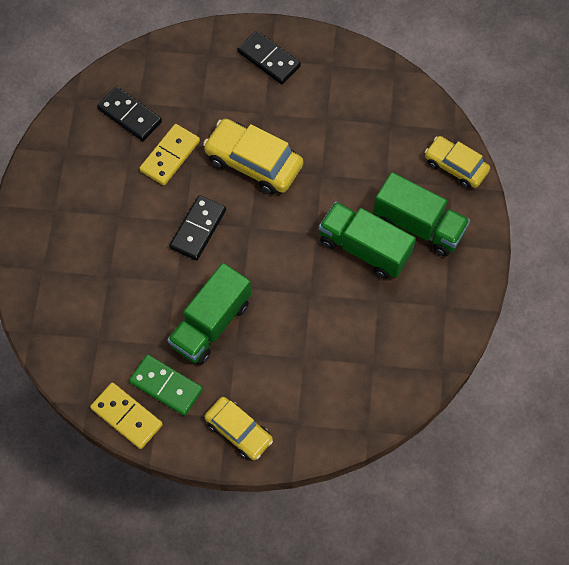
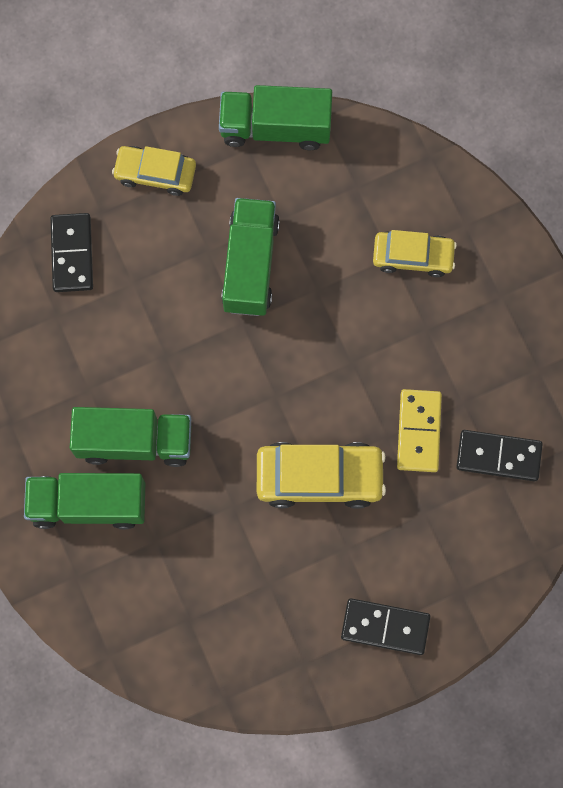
camera: 150 degrees right, 10 degrees up
yellow domino [90,383,163,449] -> green truck [219,85,332,150]
green domino [129,355,203,416] -> none
black domino [169,195,226,261] -> black domino moved to [50,213,93,292]
yellow car [425,136,490,188] -> yellow car moved to [373,230,457,277]

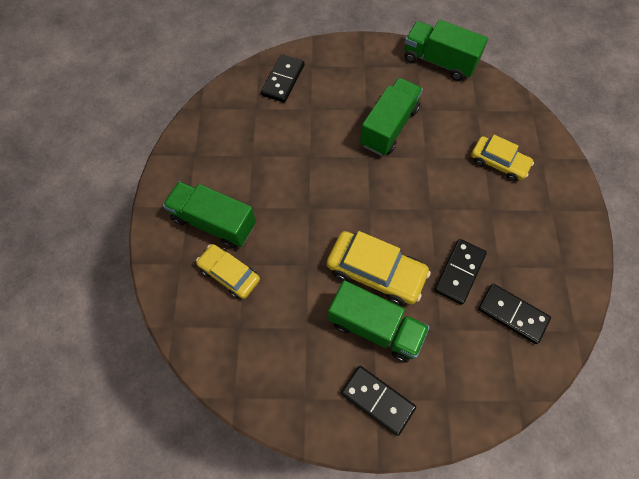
camera: 25 degrees right, 10 degrees down
green truck [70,407,191,467] -> green truck moved to [328,280,430,363]
yellow car [112,146,196,196] -> yellow car moved to [196,244,260,299]
yellow domino [397,389,442,472] -> black domino [434,239,487,305]

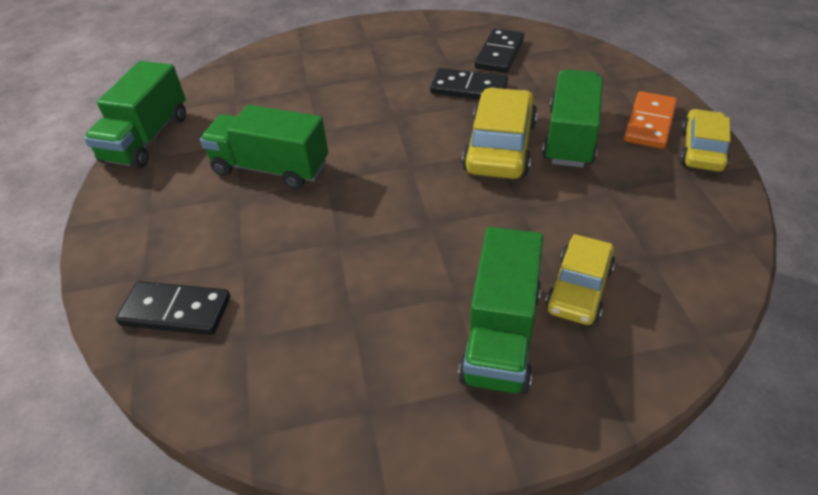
camera: 100 degrees left, 20 degrees down
black domino [341,366,416,436] -> orange domino [624,91,677,149]
yellow car [471,135,534,181] -> yellow car moved to [680,109,731,172]

